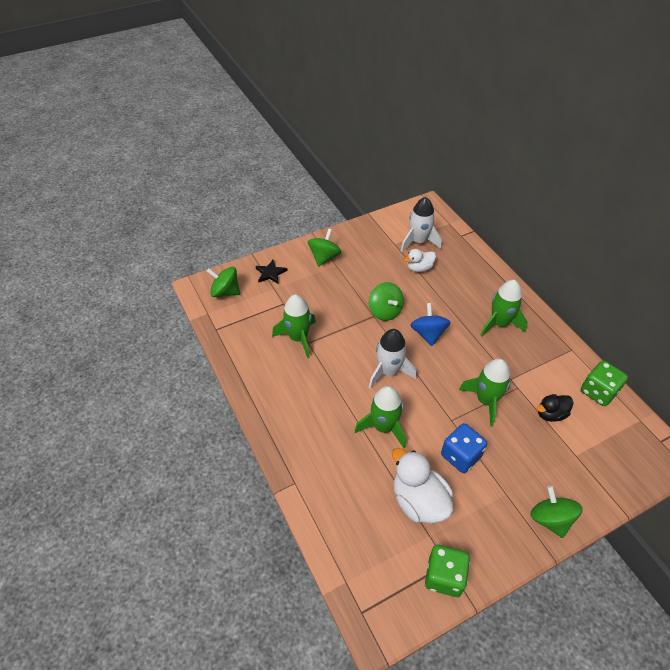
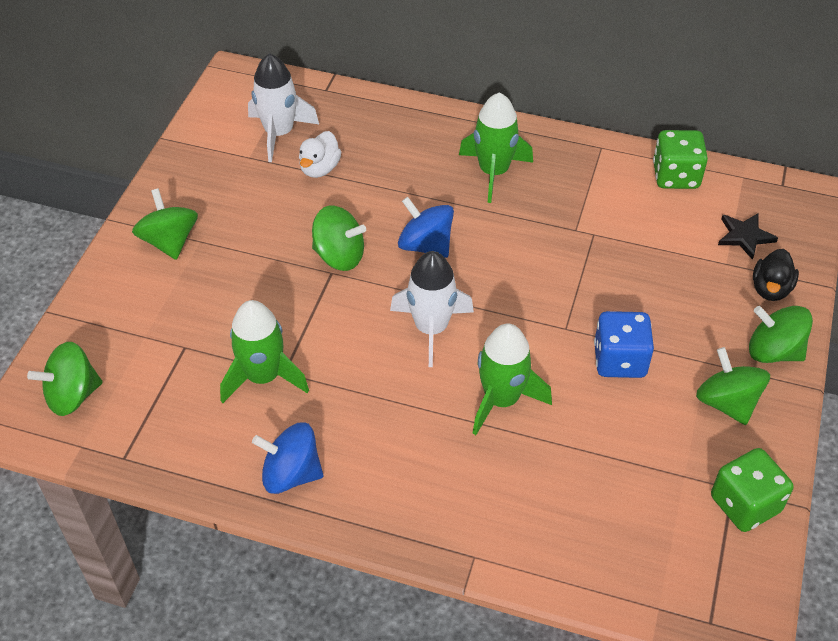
camera: 45 degrees left, 0 degrees up
black star [255,260,288,284] -> black star moved to [718,213,778,260]
white duck [392,448,454,524] -> none
green rocket [459,358,511,426] -> none
black duck [537,394,574,422] -> black duck moved to [753,249,799,301]
none -> blue spinning top [252,422,324,494]
none -> green spinning top [696,347,770,425]

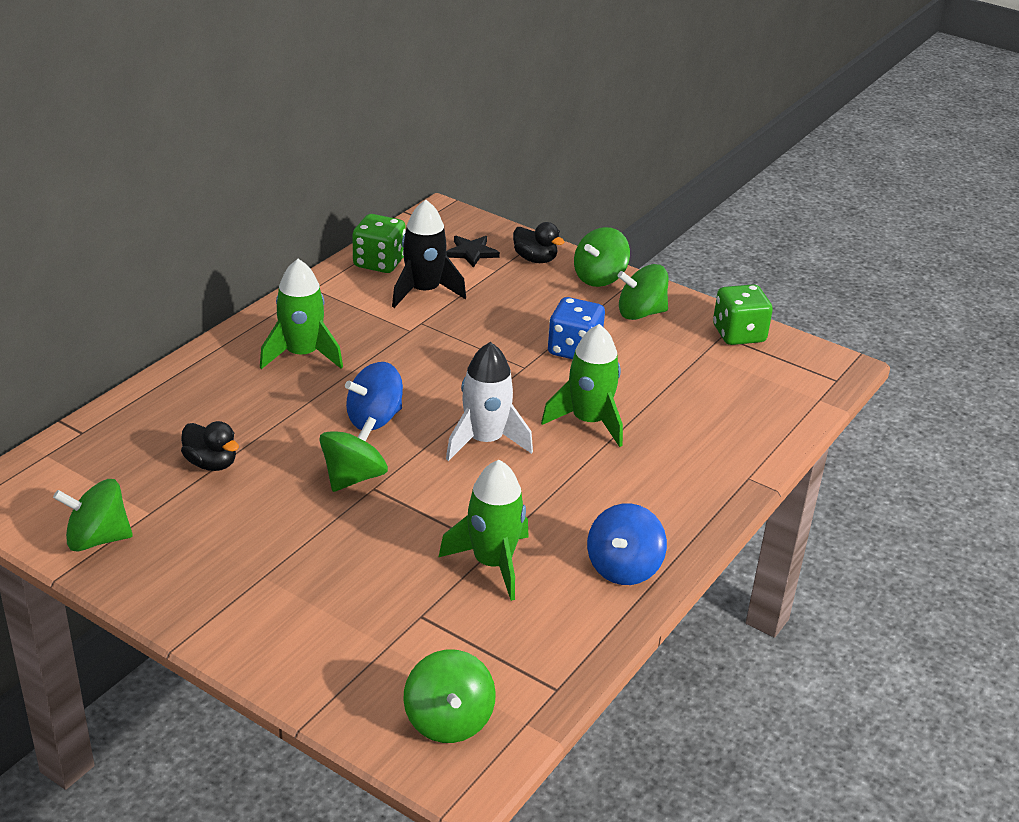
camera: 75 degrees left, 15 degrees down
green spinning top [132,188,198,260] -> green spinning top moved to [53,479,133,552]
white rocket [248,53,319,162] -> none
white duck [299,131,341,178] -> black duck [181,421,239,471]
none -> black rocket [392,200,466,308]

